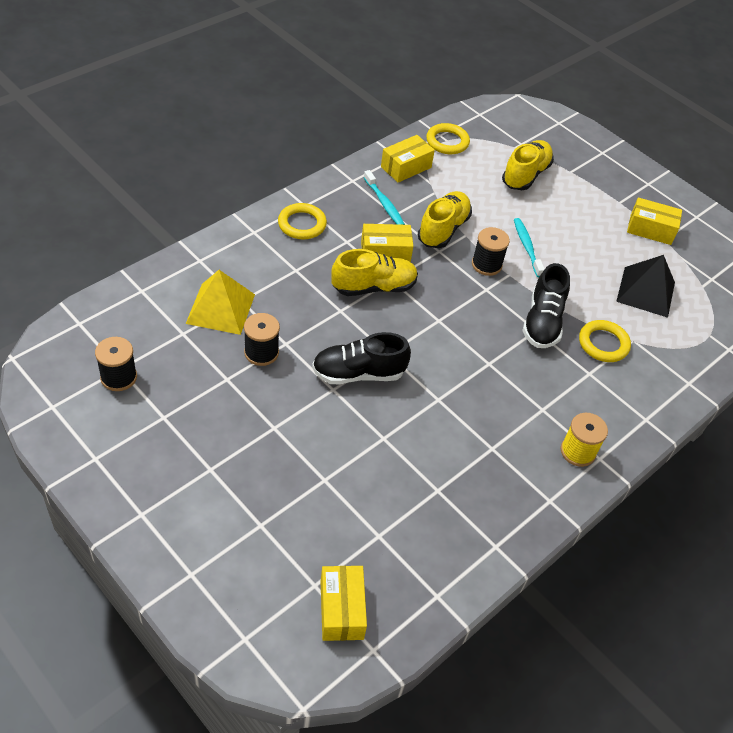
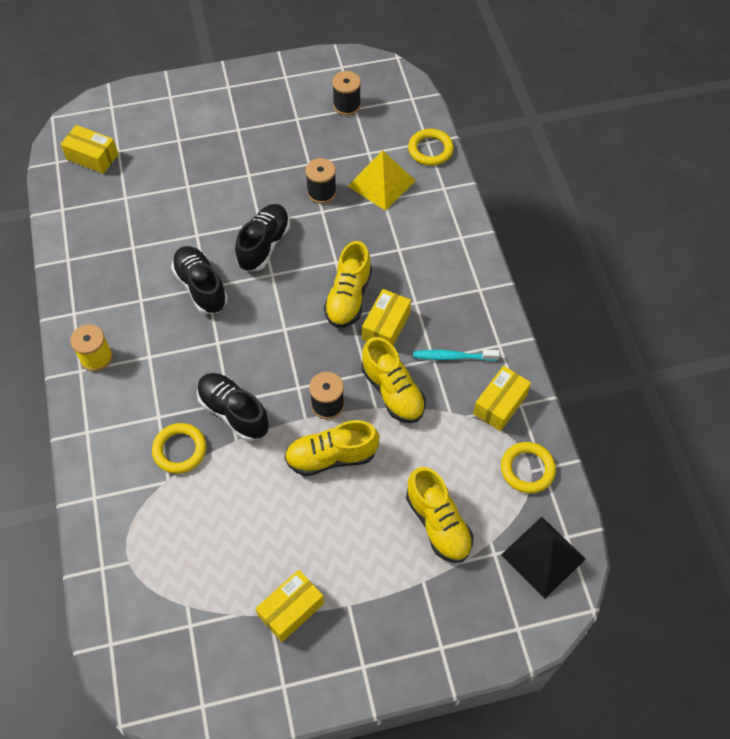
camera: 125 degrees right, 10 degrees up
yellow ring [278,203,327,239] -> yellow ring moved to [408,129,454,166]
yellow box [381,135,435,183] -> yellow box turned 45 degrees clockwise [473,366,531,431]
turquoise toothbrush [514,218,545,277] -> yellow shoe [285,420,379,476]
black pyramid [616,255,675,318] -> black pyramid moved to [501,517,586,598]
none -> black shoe [171,246,228,314]

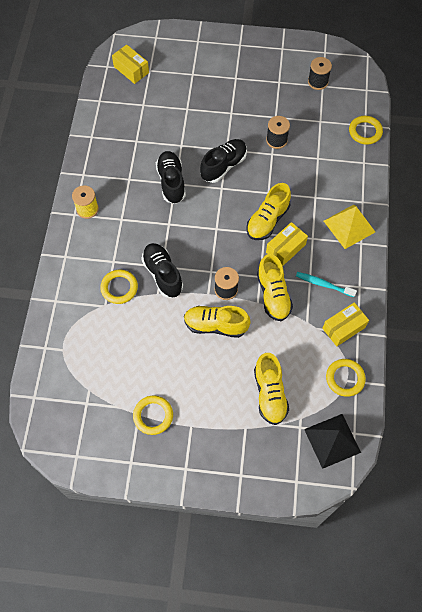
camera: 20 degrees right, 5 degrees up
yellow box [255,570,324,642] -> yellow ring [133,396,173,435]
yellow pyramid [348,150,416,211] -> yellow pyramid moved to [324,205,375,249]

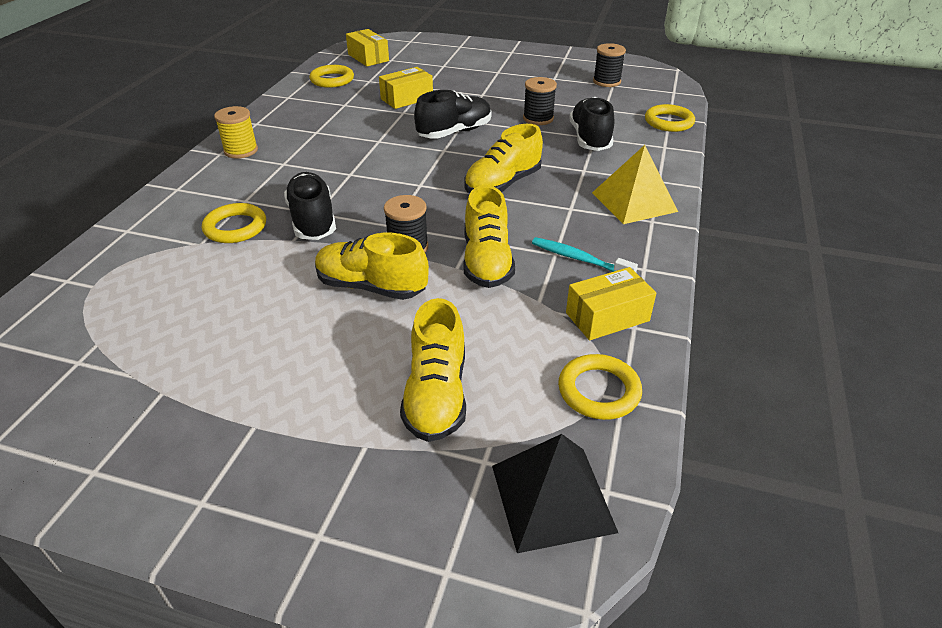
camera: 10 degrees right, 25 degrees down
yellow ring [133,396,173,435] -> yellow ring moved to [309,65,354,88]
black shoe [156,151,186,204] -> black shoe moved to [569,97,614,151]
yellow box [266,222,308,266] -> yellow box moved to [379,67,433,109]

